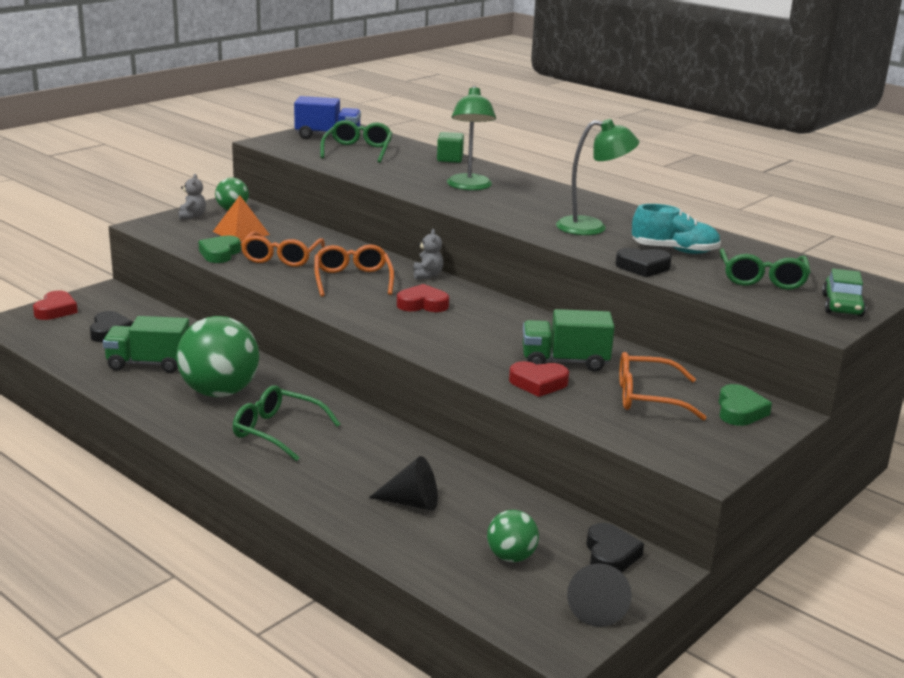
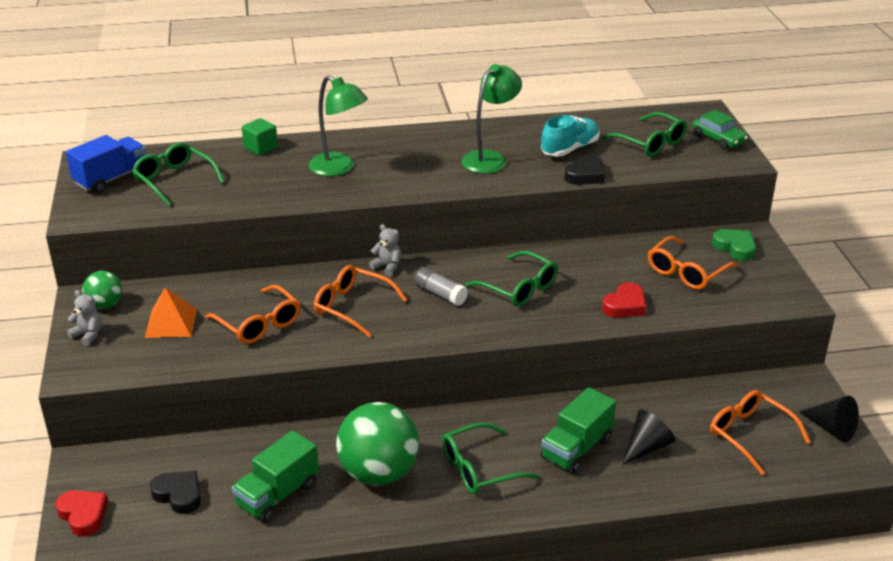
camera: 50 degrees left, 10 degrees up
green heart [198,236,241,263] -> none
red heart [397,284,449,312] -> grey glue stick [415,267,468,306]
green ball [487,510,539,562] -> orange glasses [710,390,810,475]
green truck [523,309,615,372] -> green truck moved to [541,387,616,474]
black heart [586,523,644,573] -> none
none -> green glasses [465,251,558,307]

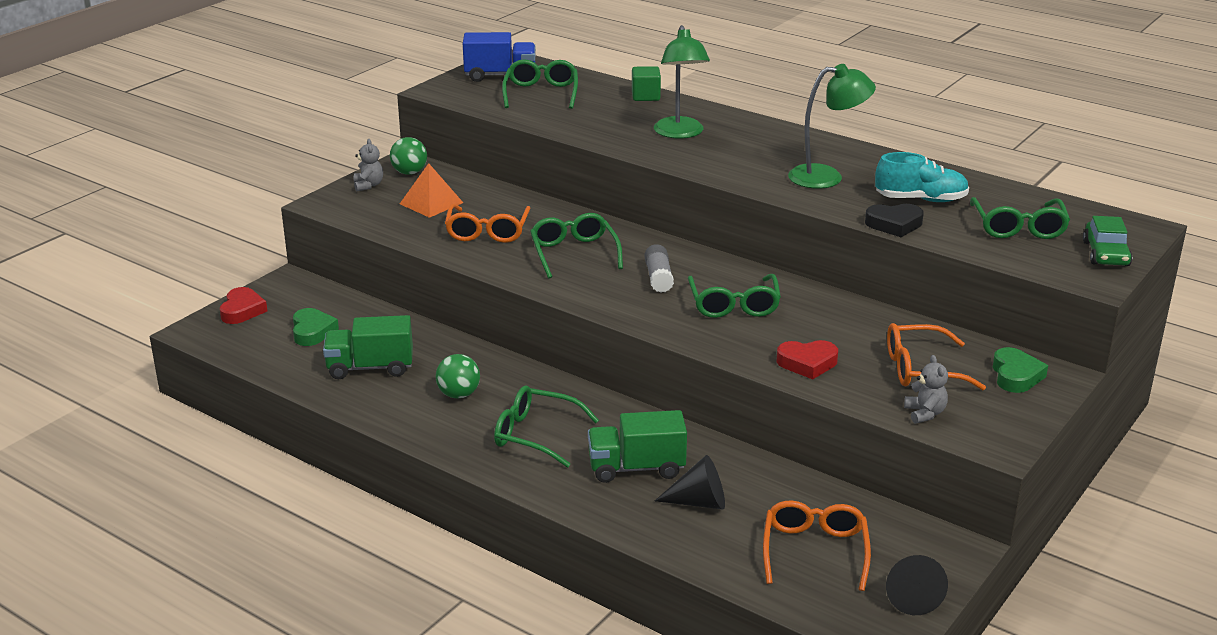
camera: 45 degrees right, 5 degrees down
black heart [150,471,201,514] -> green heart [293,308,339,346]
orange glasses [314,265,407,338] -> green glasses [530,213,623,278]
green ball [336,402,419,486] -> green ball [436,354,480,398], size x0.52
grey teddy bear [369,224,401,276] -> grey teddy bear moved to [904,355,948,424]

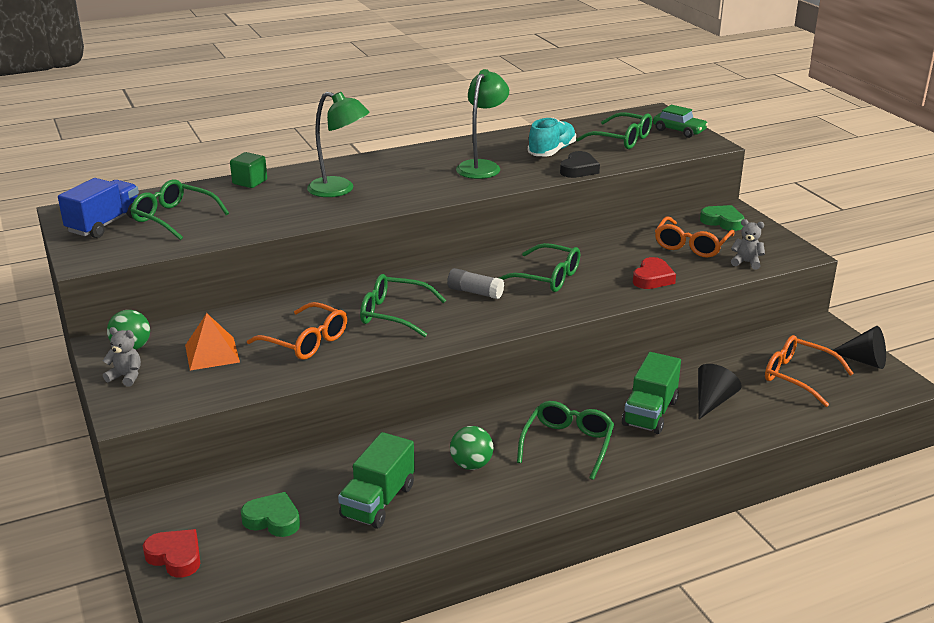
camera: 60 degrees left, 0 degrees up
green glasses [494,385,599,468] -> green glasses turned 150 degrees clockwise [517,401,614,480]

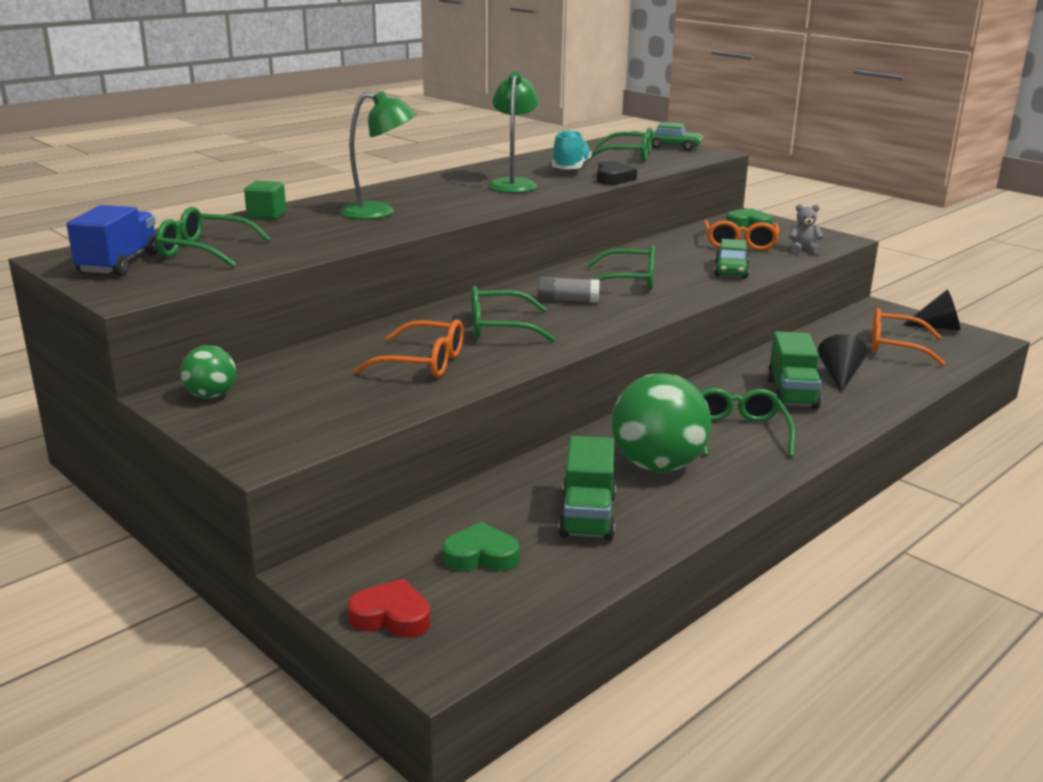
camera: 20 degrees left, 5 degrees down
grey teddy bear [103,327,141,387] -> none
orange pyramid [185,313,240,371] -> none
green ball [450,426,493,470] -> green ball [611,373,711,472], size x1.94
red heart [633,257,676,289] -> green car [714,239,749,278]

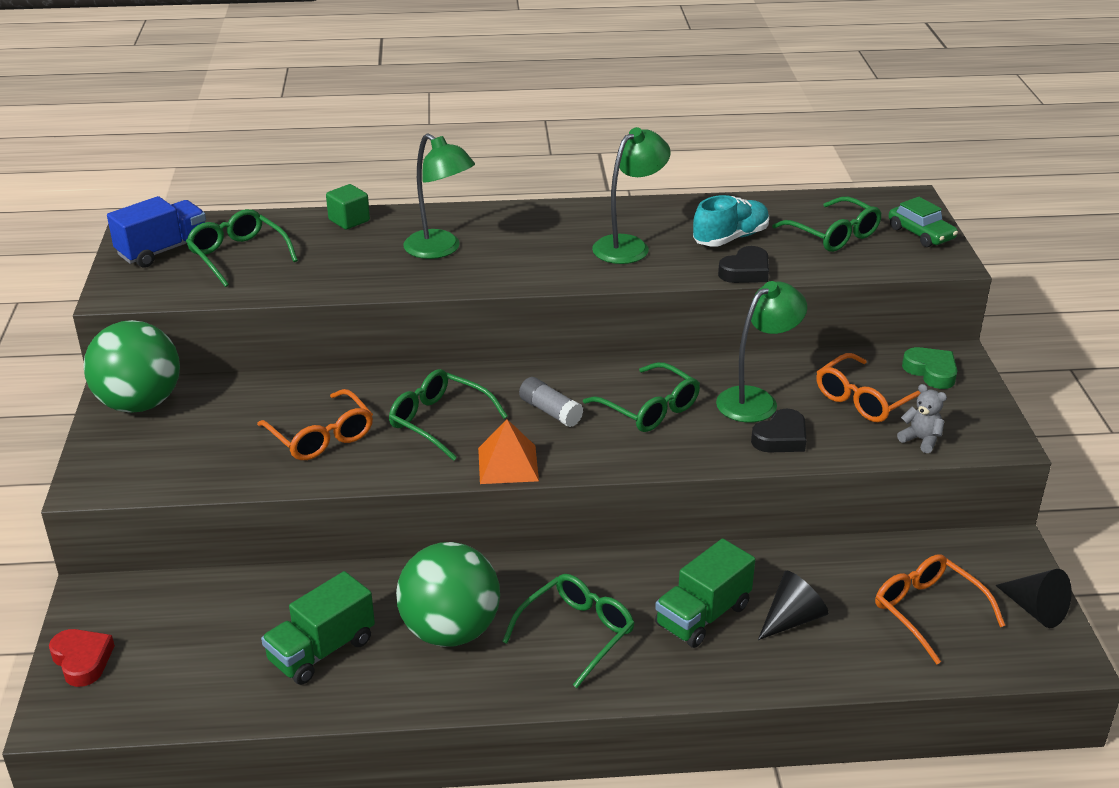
camera: 40 degrees right, 10 degrees up
green ball [180,345,236,399] -> green ball [83,320,180,413], size x1.94
green heart [442,522,520,571] -> none
green car [714,239,749,278] -> black heart [751,409,806,453]
none -> orange pyramid [478,419,539,484]
none -> green lamp [716,281,807,423]

